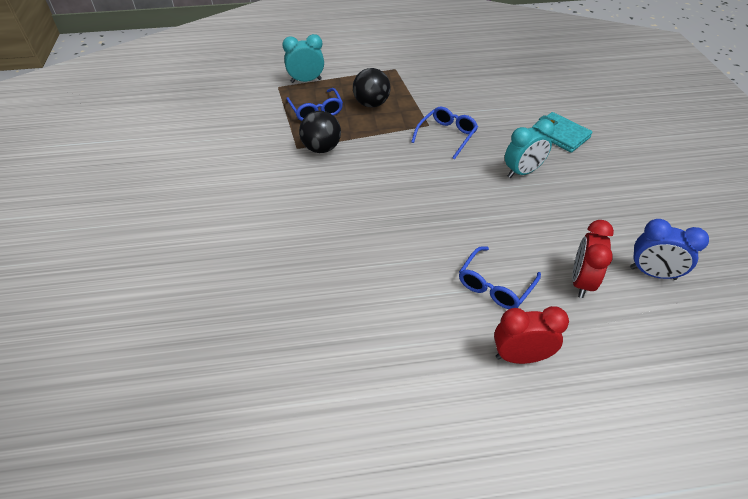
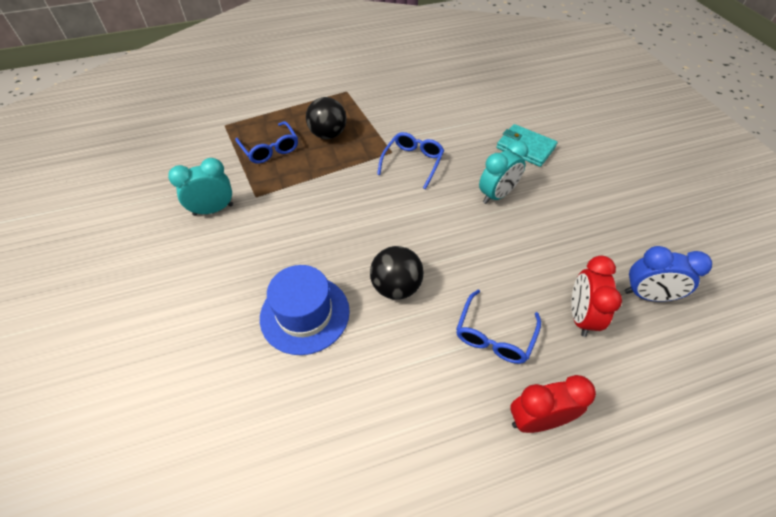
camera: 10 degrees left, 5 degrees up
turquoise clock [282,34,324,83] -> turquoise clock moved to [168,158,233,216]
black ball [299,111,341,153] -> black ball moved to [370,246,424,300]
none -> blue hat [260,265,350,355]

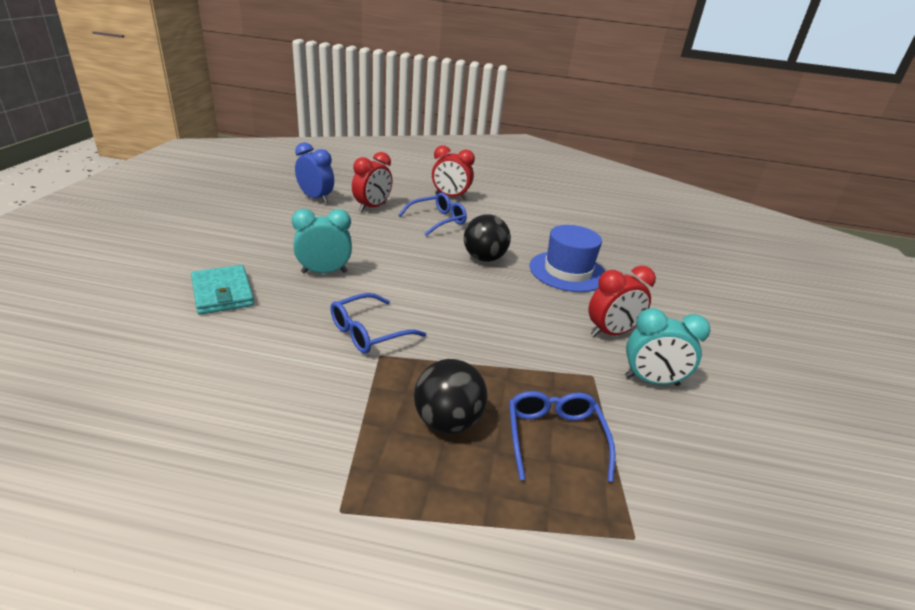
camera: 155 degrees left, 20 degrees down
none -> red clock [588,266,656,337]

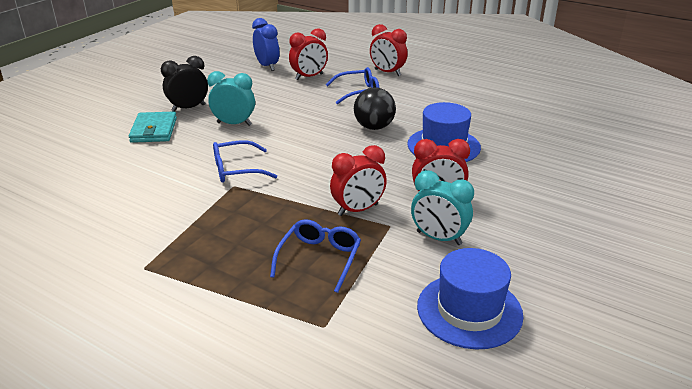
camera: 25 degrees right, 0 degrees up
black ball [414,359,487,434] -> none
none -> black clock [161,56,208,112]
none -> red clock [330,145,387,216]
none -> blue hat [417,248,523,349]

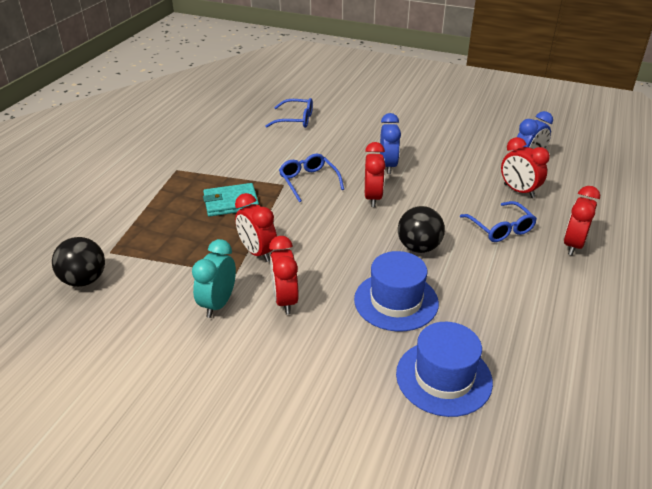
camera: 80 degrees right, 5 degrees up
turquoise wallet [129,111,177,143] -> turquoise wallet moved to [203,183,259,217]
black clock [161,56,208,112] -> none
turquoise clock [207,71,255,126] -> blue clock [380,113,401,174]
blue glasses [270,219,361,293] -> blue glasses moved to [265,98,313,128]
blue hat [417,248,523,349] -> blue hat moved to [396,322,493,417]
none -> black ball [52,237,105,287]
none -> red clock [365,142,386,207]

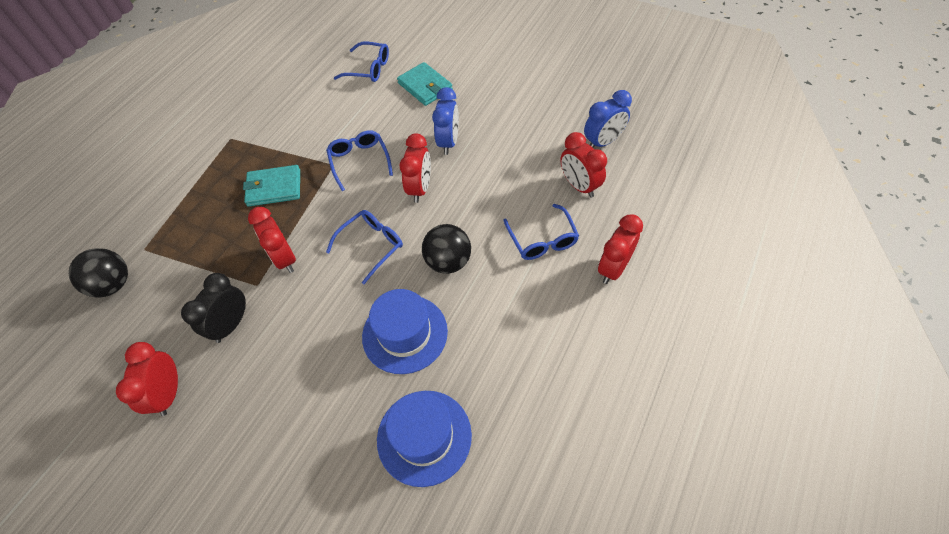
camera: 10 degrees right, 20 degrees up
turquoise clock [192,239,236,318] -> black clock [181,273,246,343]
red clock [269,236,299,315] -> red clock moved to [116,342,178,416]
none -> blue glasses [326,210,403,284]
none -> turquoise wallet [397,62,453,106]

